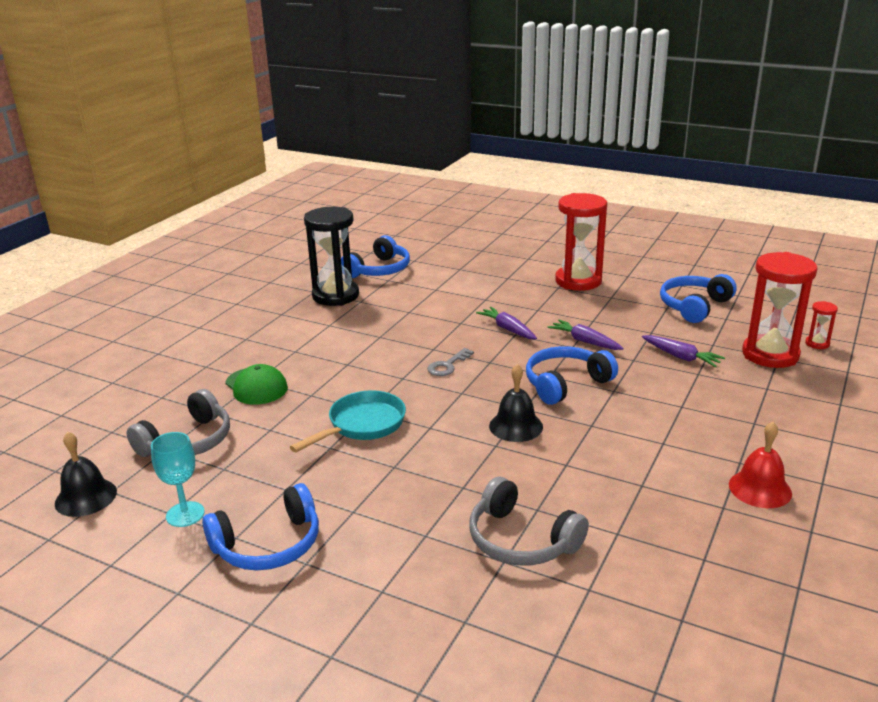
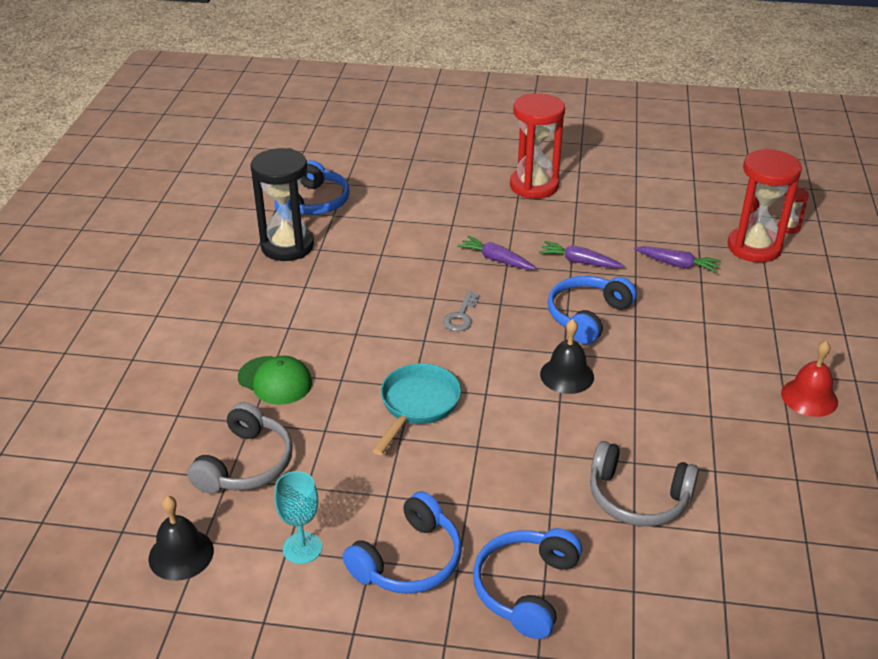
camera: 20 degrees left, 10 degrees up
blue headphones [660,274,737,323] -> blue headphones moved to [473,528,582,639]

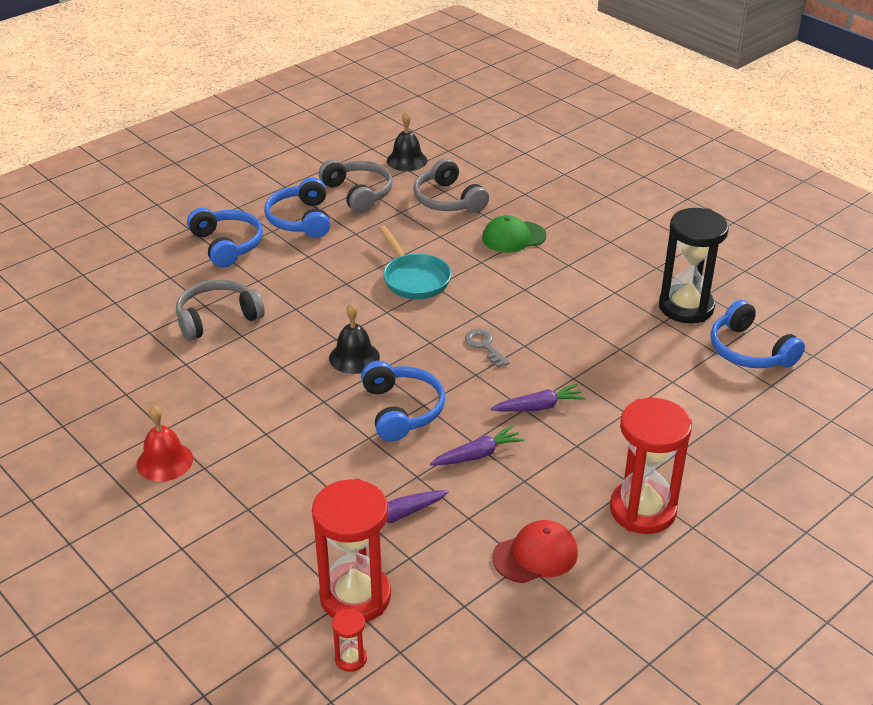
camera: 130 degrees right, 0 degrees up
turquoise goblet [274,471,322,564] -> grey headphones [319,159,393,213]
none -> red cap [492,520,578,583]

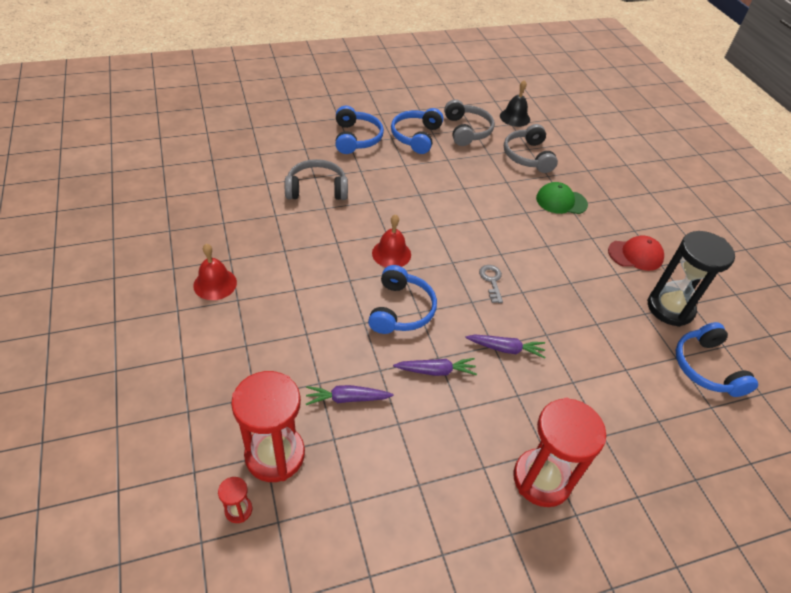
camera: 20 degrees right, 10 degrees up
black bell [329,303,380,374] -> red bell [372,214,411,267]
turquoise pan [378,226,451,299] -> none
red cap [492,520,578,583] -> red cap moved to [608,236,664,271]

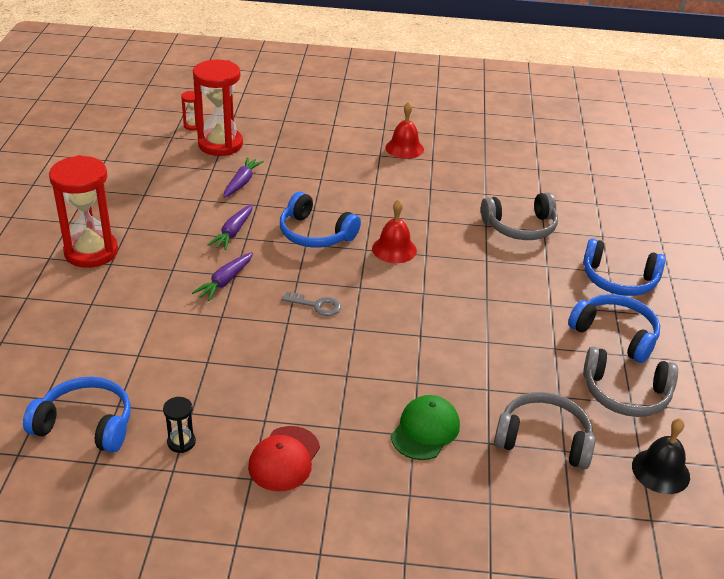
camera: 115 degrees right, 10 degrees down
grey headphones [285,159,348,200] -> grey headphones turned 60 degrees clockwise [481,192,558,240]
black hourglass [647,231,735,327] -> black hourglass [163,397,196,453], size x0.43

